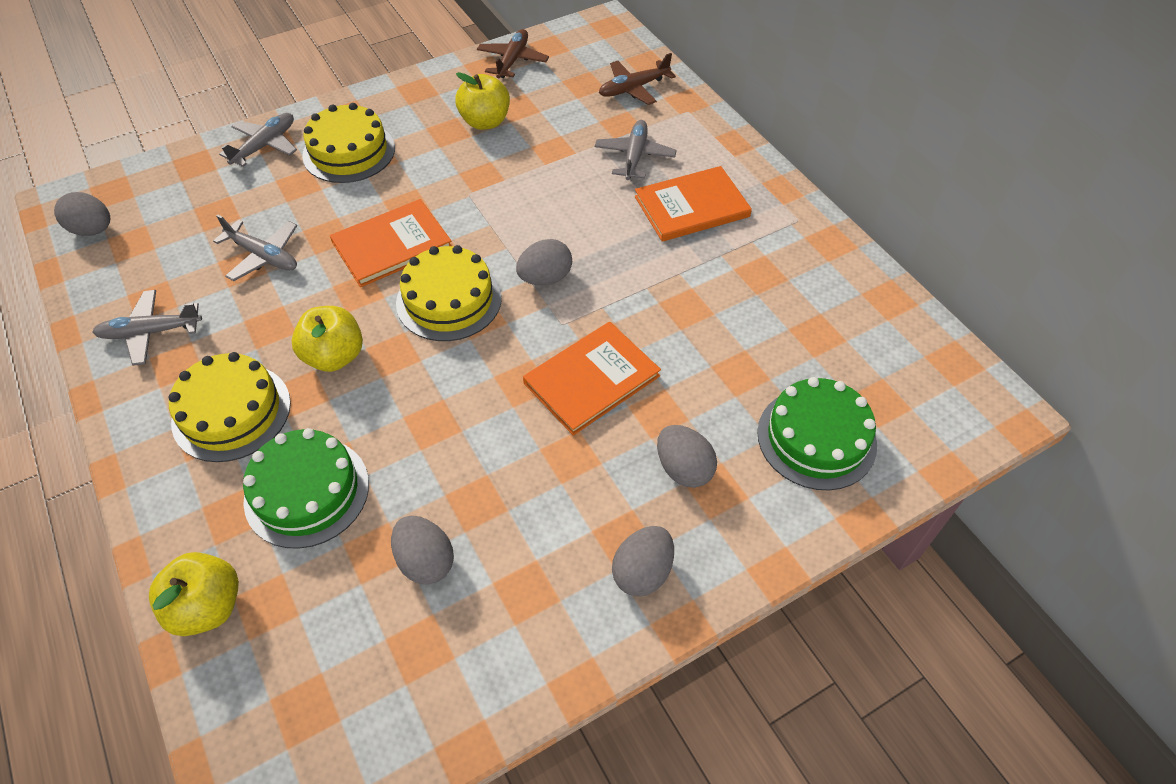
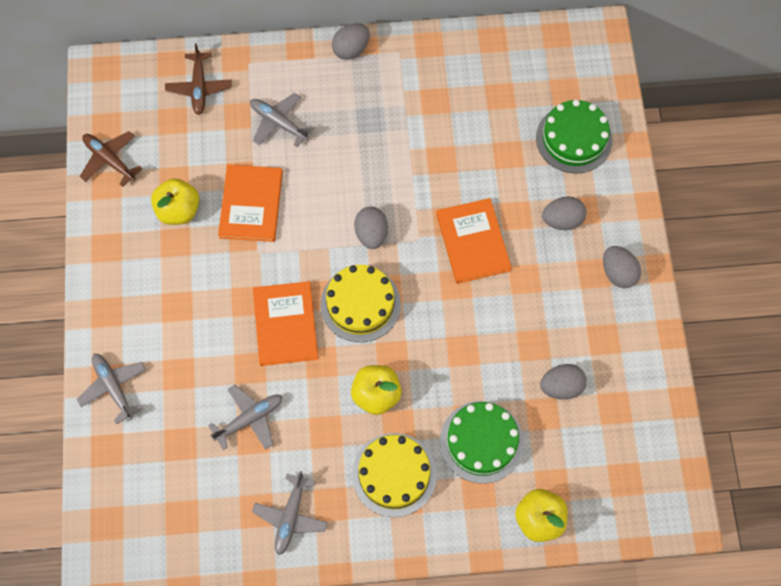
camera: 65 degrees left, 15 degrees up
grey egg [54,192,110,236] -> grey egg moved to [332,23,370,60]
yellow cake [302,103,395,183] -> none
orange book [635,166,752,242] -> orange book moved to [218,165,283,242]

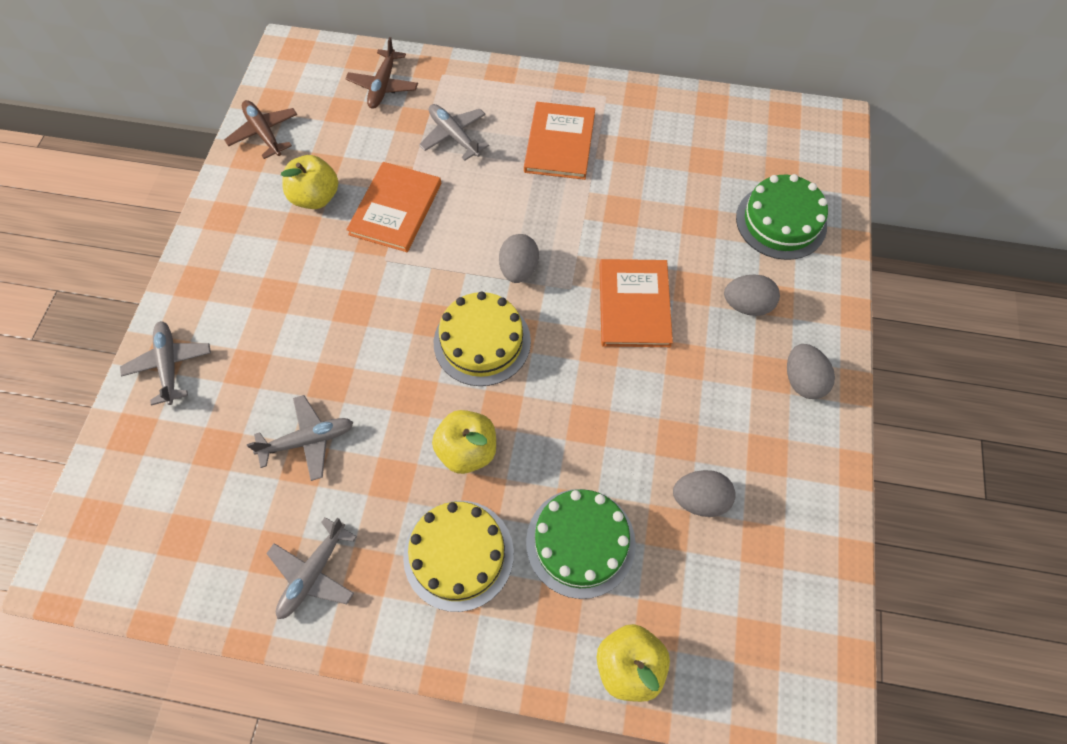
camera: 15 degrees right, 5 degrees down
orange book [253,281,318,366] -> orange book moved to [524,102,595,180]
grey egg [332,23,370,60] -> none

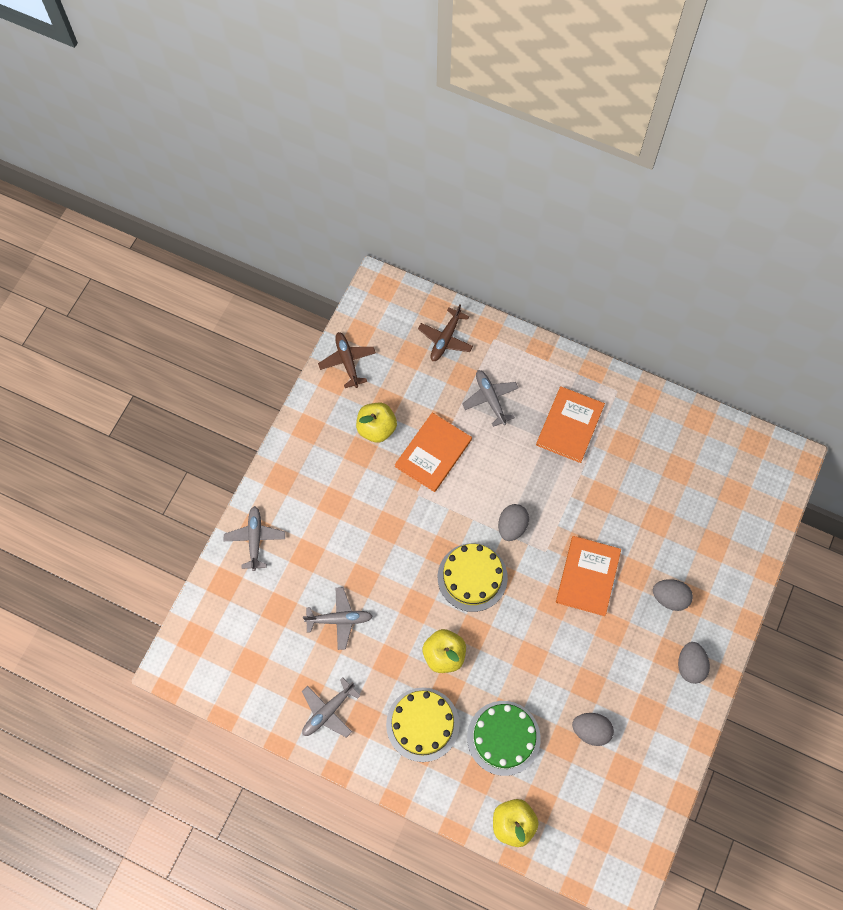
camera: 15 degrees right, 5 degrees up
green cake [736,174,828,260] -> none

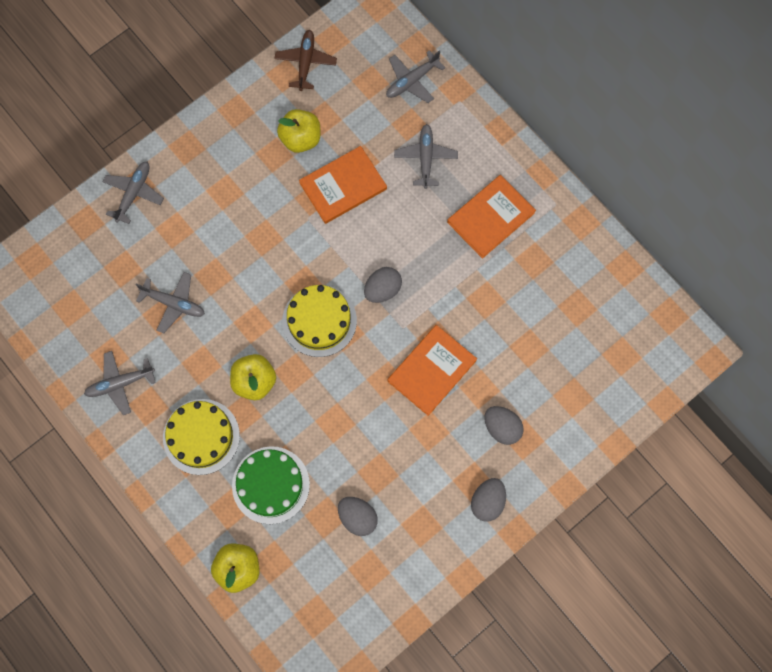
camera: 25 degrees right, 5 degrees up
brown plane [418,304,473,361] -> grey plane [386,50,445,103]

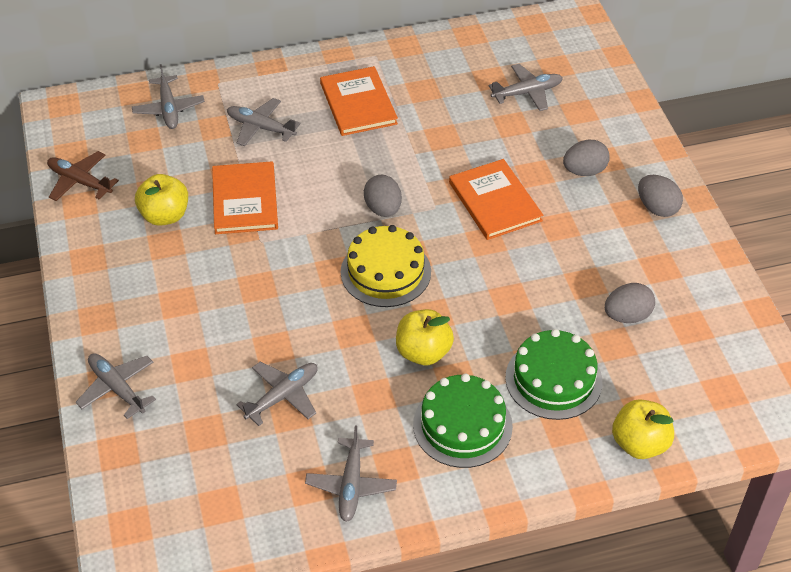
camera: 65 degrees left, 25 degrees down
yellow cake [163,399,240,475] -> green cake [413,374,513,468]
none -> grey plane [489,64,563,111]

